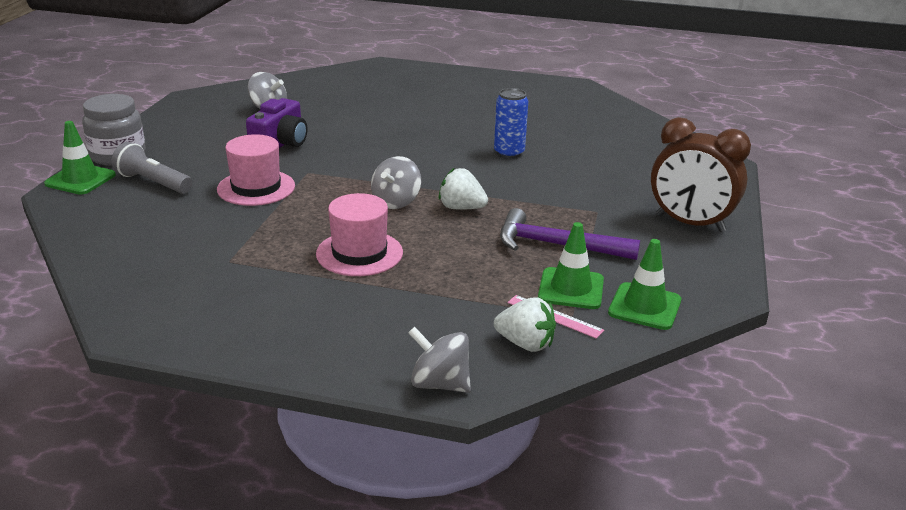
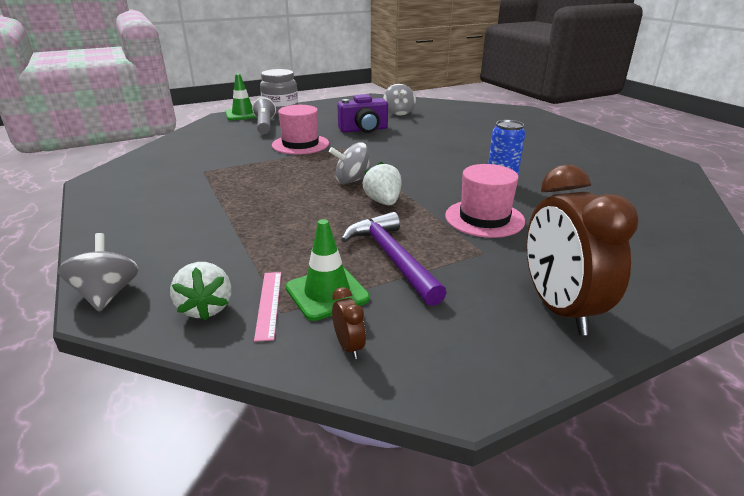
camera: 50 degrees right, 0 degrees up
pink hat [316,193,403,276] -> pink hat moved to [445,164,525,238]
green traffic cone [608,239,681,330] -> brown clock [332,287,366,359]

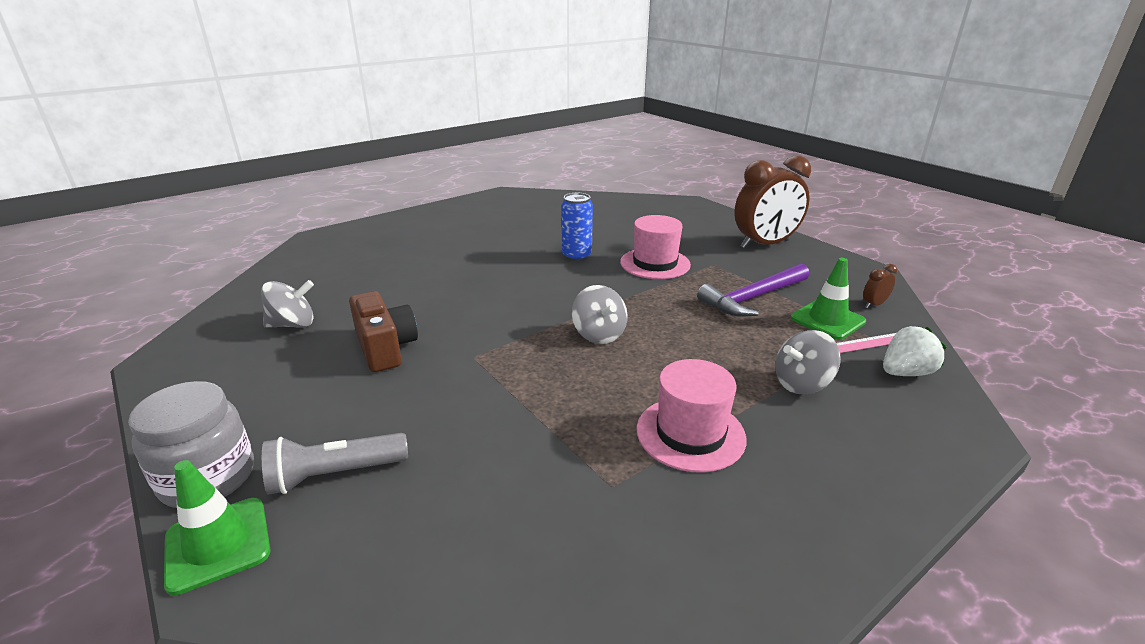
camera: 100 degrees left, 0 degrees up
grey spinning top [58,233,139,312] -> grey spinning top moved to [775,330,841,395]
pink hat [272,105,329,155] -> pink hat moved to [637,359,747,473]
purple camera [337,94,388,133] -> brown camera [349,291,418,372]
white strawberry [363,162,402,206] -> none

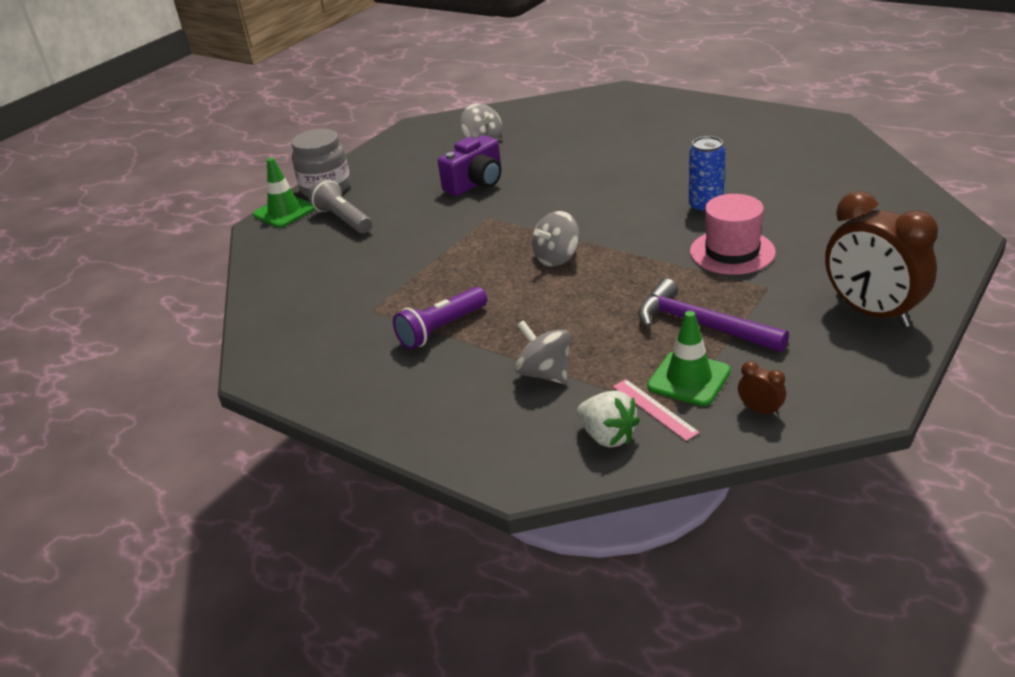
camera: 75 degrees right, 5 degrees up
brown camera [349,291,418,372] -> purple camera [438,135,502,196]
pink hat [637,359,747,473] -> purple flashlight [393,287,487,349]

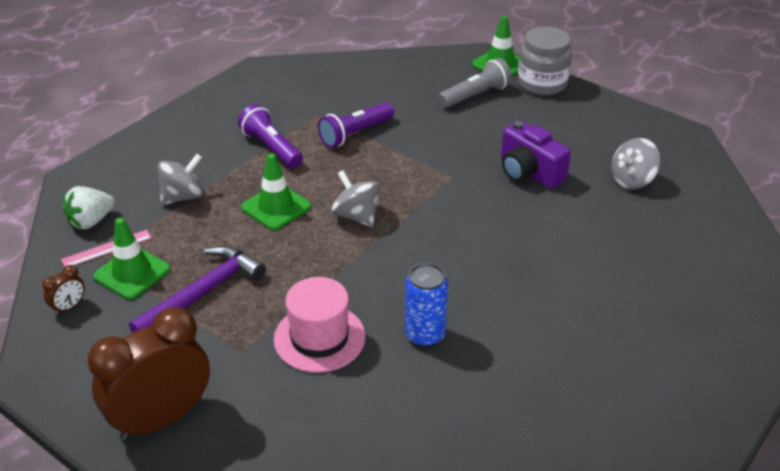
camera: 90 degrees right, 5 degrees up
none -> green traffic cone [241,153,311,230]
none -> purple flashlight [318,102,394,148]

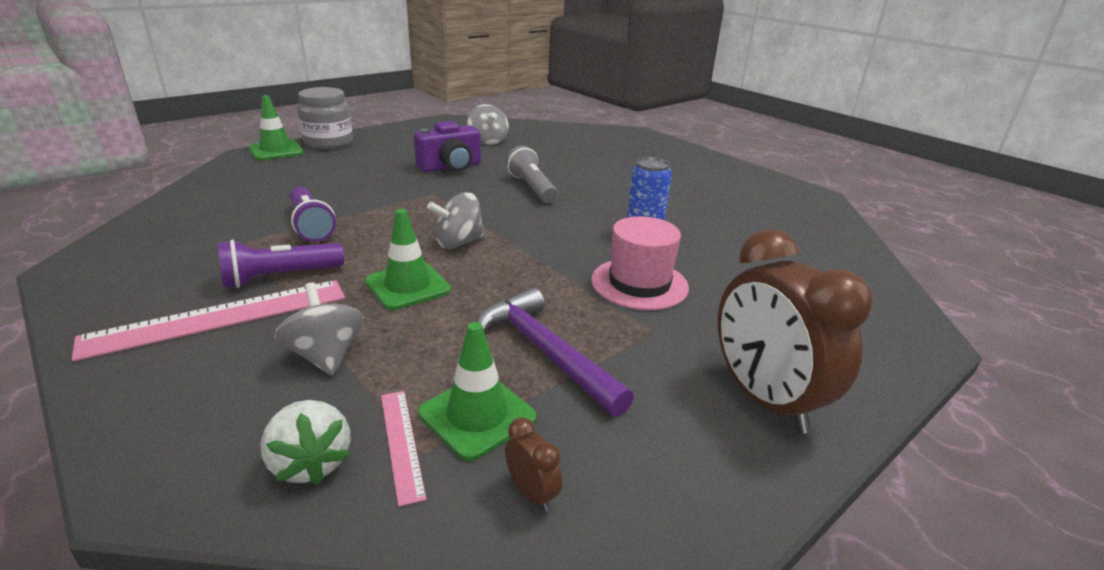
camera: 80 degrees left, 10 degrees down
grey flashlight [438,58,512,108] -> grey flashlight moved to [506,146,557,203]
none -> pink ruler [72,280,345,362]

